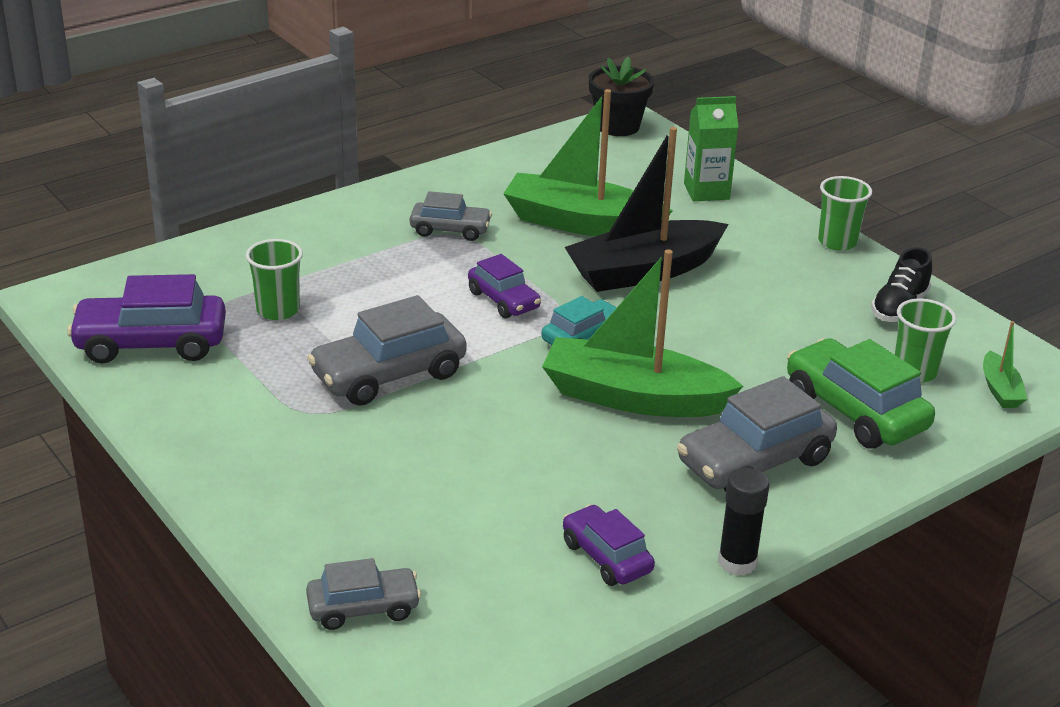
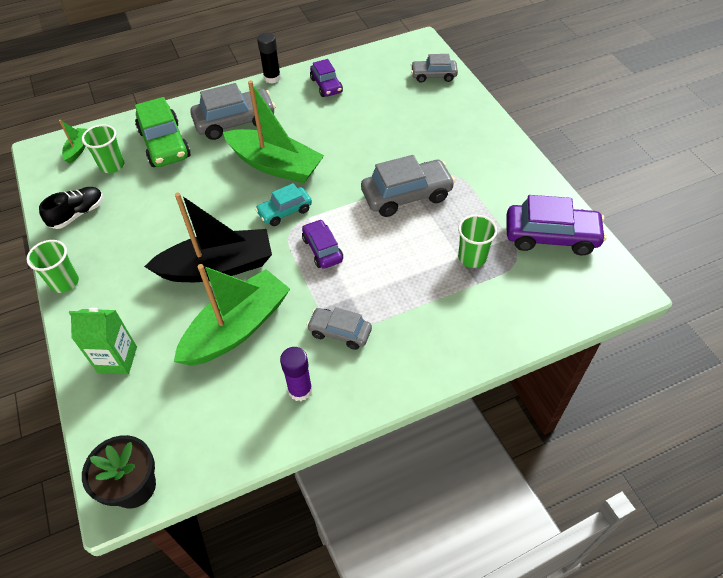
camera: 165 degrees left, 20 degrees up
green boat [503,89,672,236] -> green boat turned 75 degrees counterclockwise [174,264,290,366]
none -> purple glue stick [280,347,312,401]

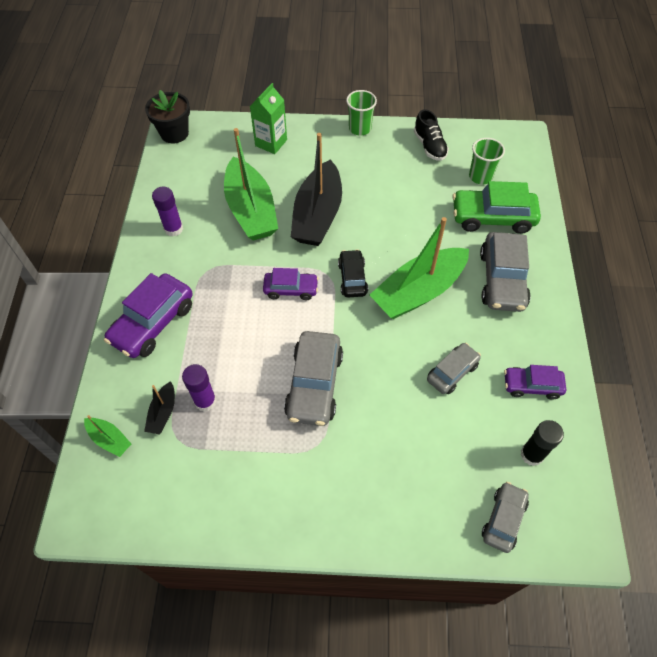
camera: 115 degrees right, 5 degrees up
green boat [59,120,87,164] -> green boat moved to [84,415,131,457]
turquoise car [255,183,312,226] -> black car [338,249,368,297]
black glue stick [257,33,281,84] -> black glue stick moved to [520,420,564,466]
grey car [306,307,372,350] -> grey car moved to [427,343,481,394]
green cup [458,215,497,268] -> purple glue stick [182,364,217,412]
purple car [507,195,607,255] -> purple car moved to [104,273,193,358]
none -> black boat [144,381,175,435]

